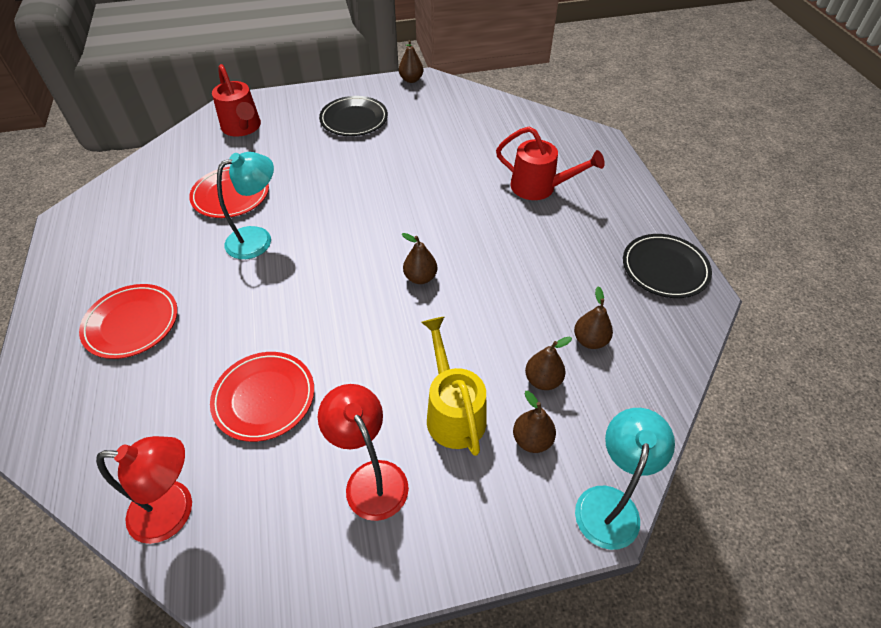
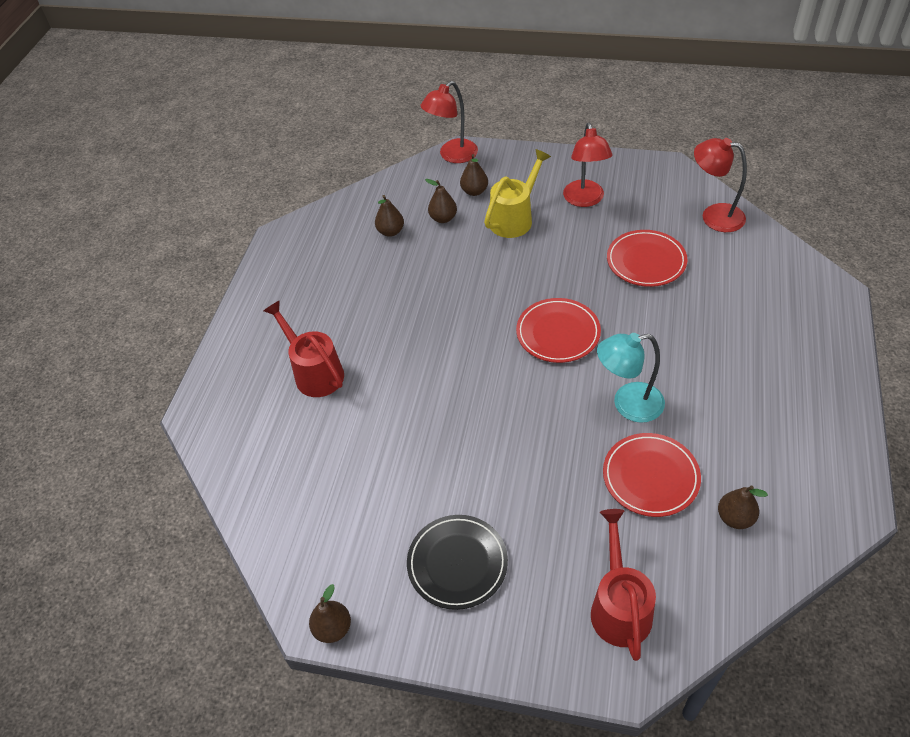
camera: 150 degrees left, 0 degrees up
red plate [79,284,178,359] -> red plate moved to [516,298,601,363]
brown pear [402,233,437,284] -> brown pear moved to [718,486,768,529]
yellow watering can [421,317,487,456] -> yellow watering can turned 150 degrees counterclockwise [484,149,551,238]
turquoise lamp [575,408,675,550] -> red lamp [420,81,478,163]
black plate [623,234,712,298] -> none

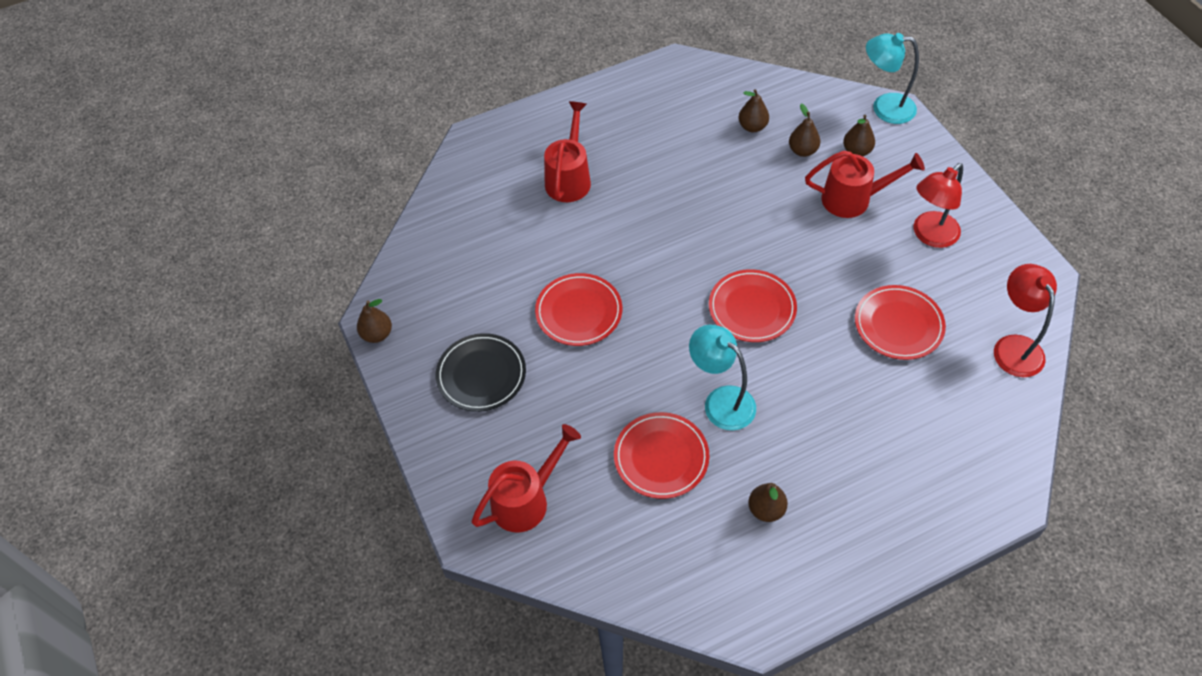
camera: 50 degrees right, 5 degrees up
red lamp [420,81,478,163] -> turquoise lamp [866,33,919,124]
yellow watering can [484,149,551,238] -> red watering can [805,151,925,218]
brown pear [718,486,768,529] -> brown pear moved to [748,483,788,522]
none -> red plate [535,273,622,346]

